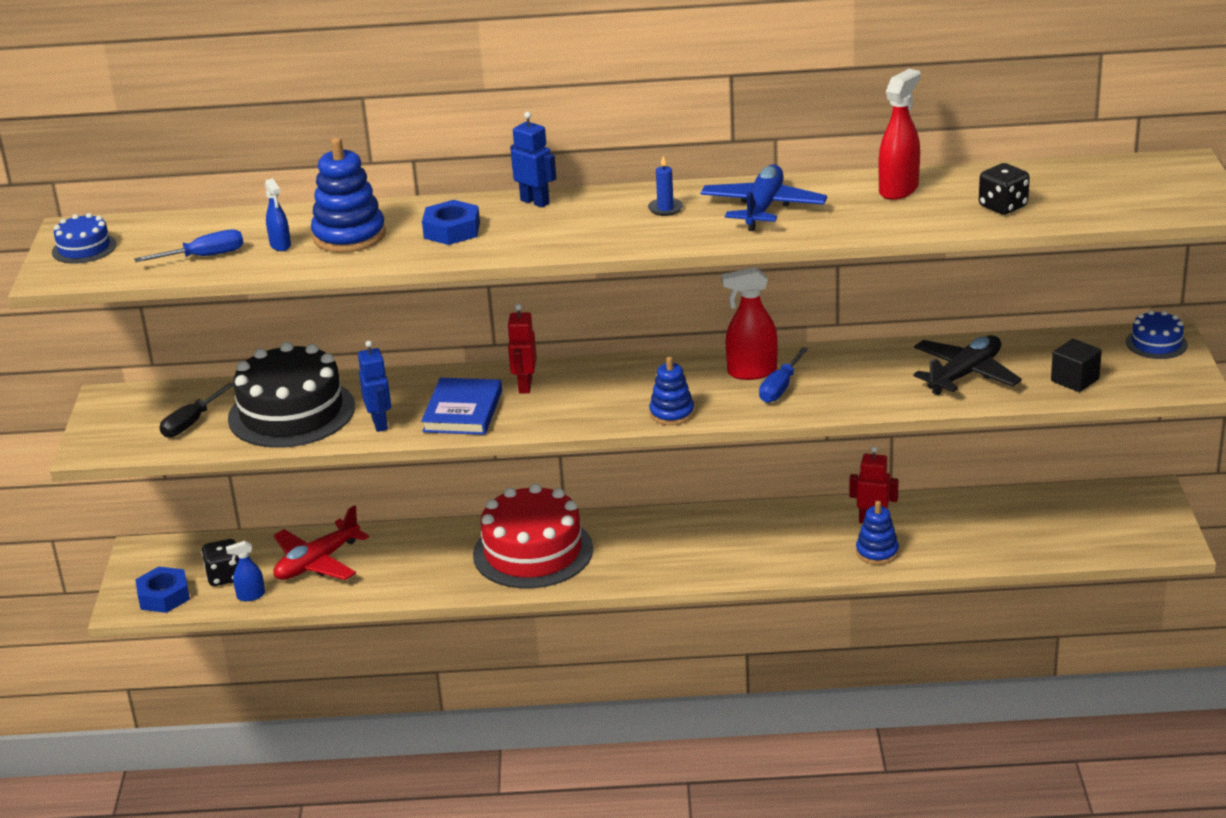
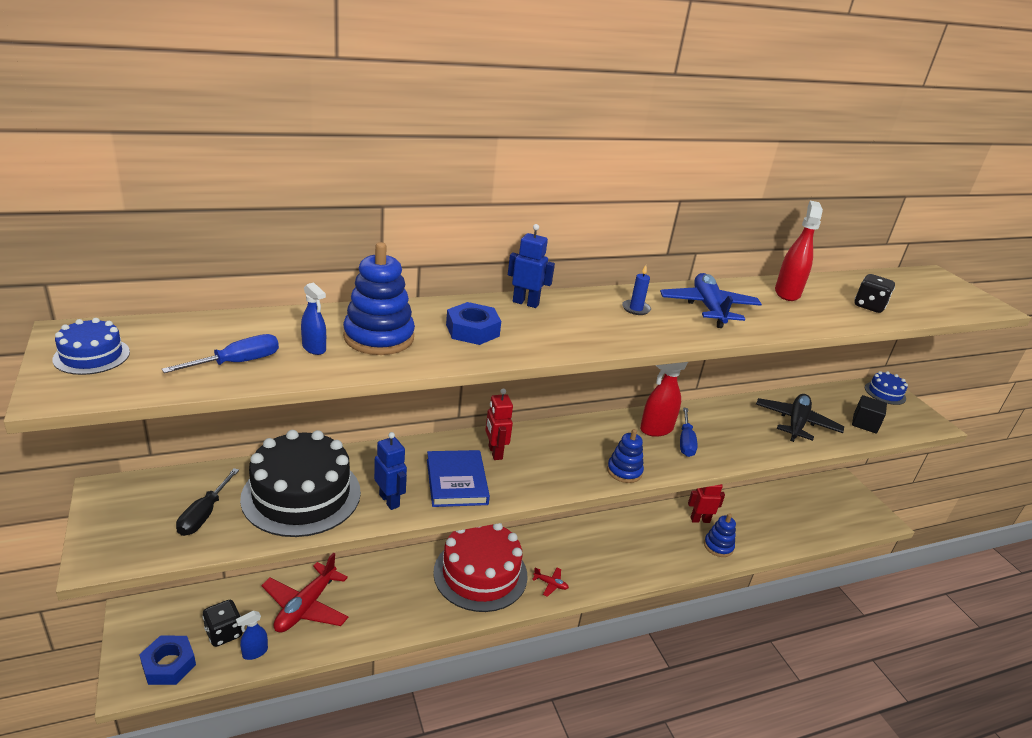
camera: 25 degrees left, 0 degrees up
none -> red plane [532,567,569,597]

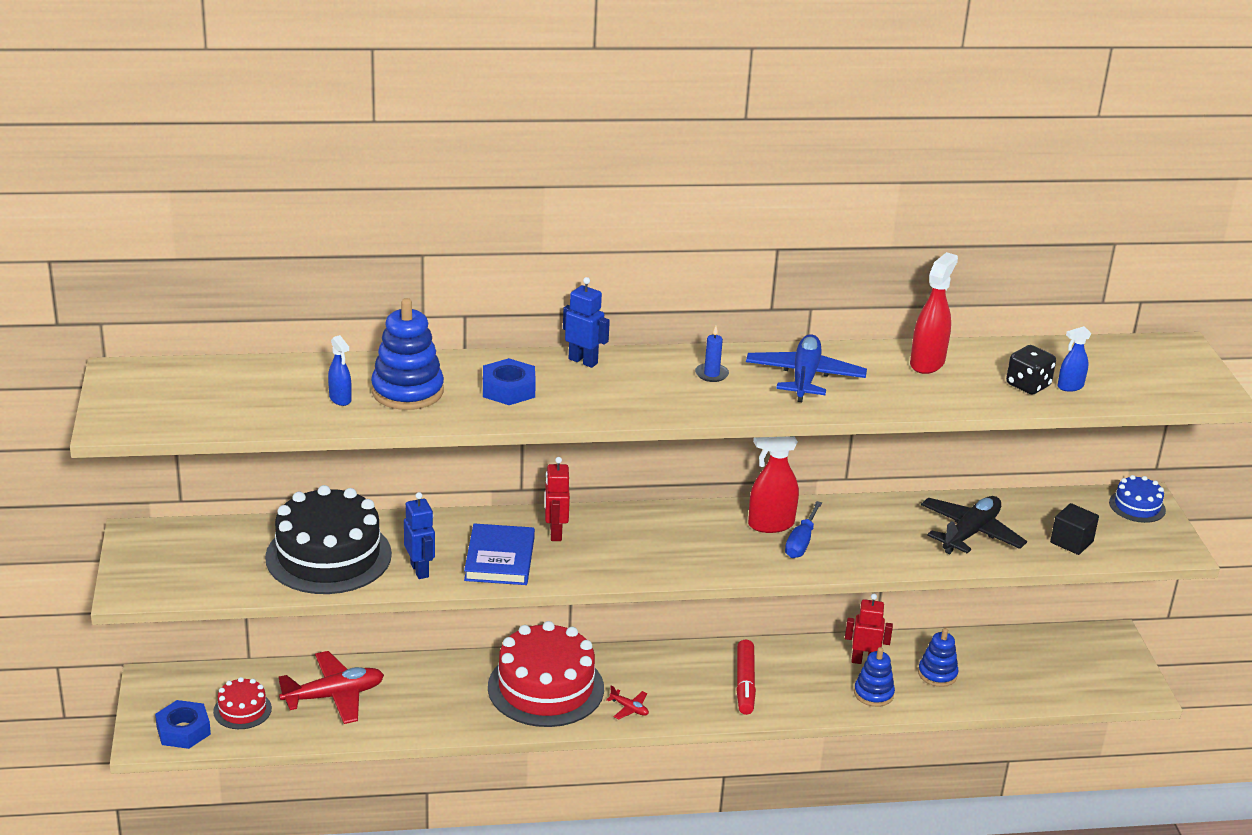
camera: 15 degrees right, 0 degrees up
blue cake [52,318,130,375] -> none
blue screwdriver [162,334,279,373] -> none
black screwdriver [176,468,239,536] -> none
black dice [202,600,243,647] -> red cake [213,677,272,729]
blue spray bottle [236,611,268,660] -> blue spray bottle moved to [1057,326,1092,392]
red plane [262,553,348,632] -> red plane turned 150 degrees counterclockwise [279,651,384,724]
blue stacking toy [607,429,644,483] -> blue stacking toy moved to [918,628,959,687]
none -> red marker [736,639,756,715]

